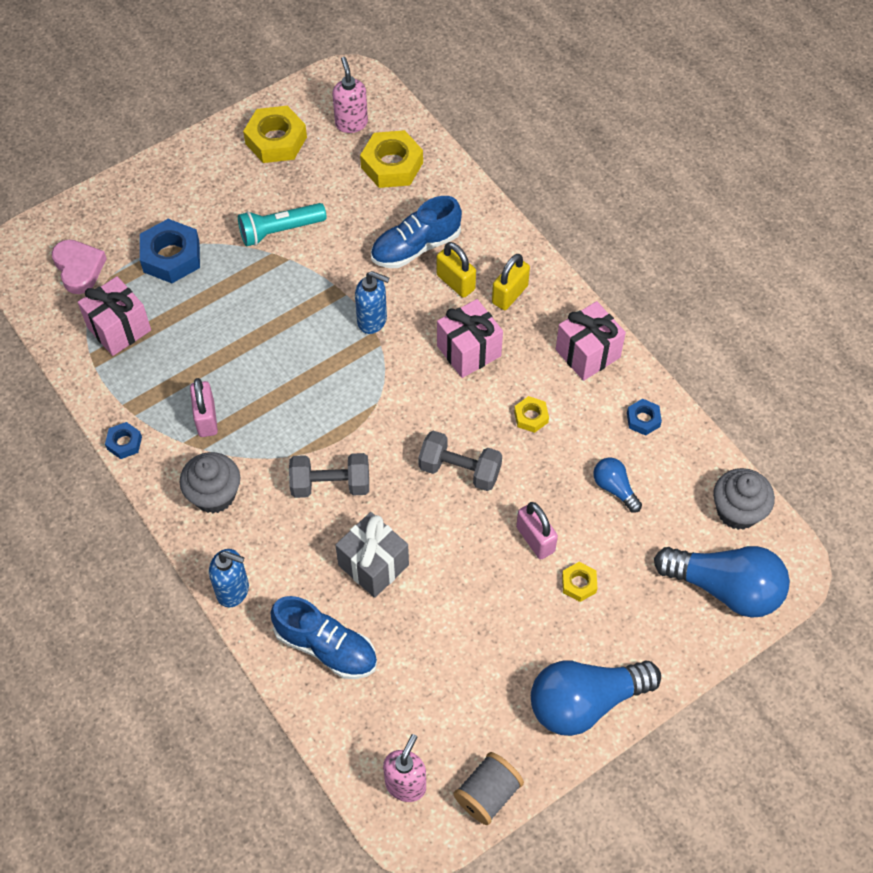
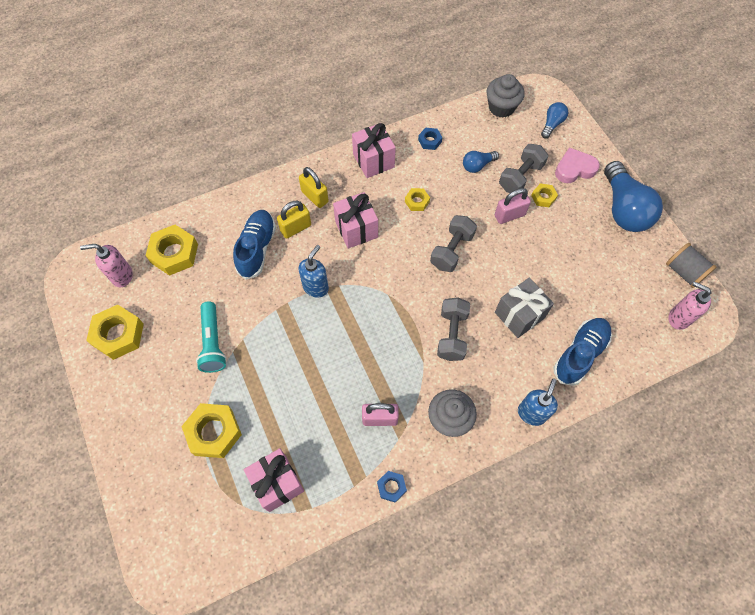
camera: 80 degrees left, 5 degrees up
pink heart [52,240,107,294] -> pink heart moved to [555,147,600,183]
blue nut [140,219,200,283] -> yellow nut [181,403,242,458]
blue shoe [371,196,462,268] -> blue shoe turned 150 degrees counterclockwise [233,210,276,280]
blue light bulb [654,546,790,618] -> blue light bulb [541,102,568,138], size x0.49
none -> grey dumbbell [499,144,548,193]

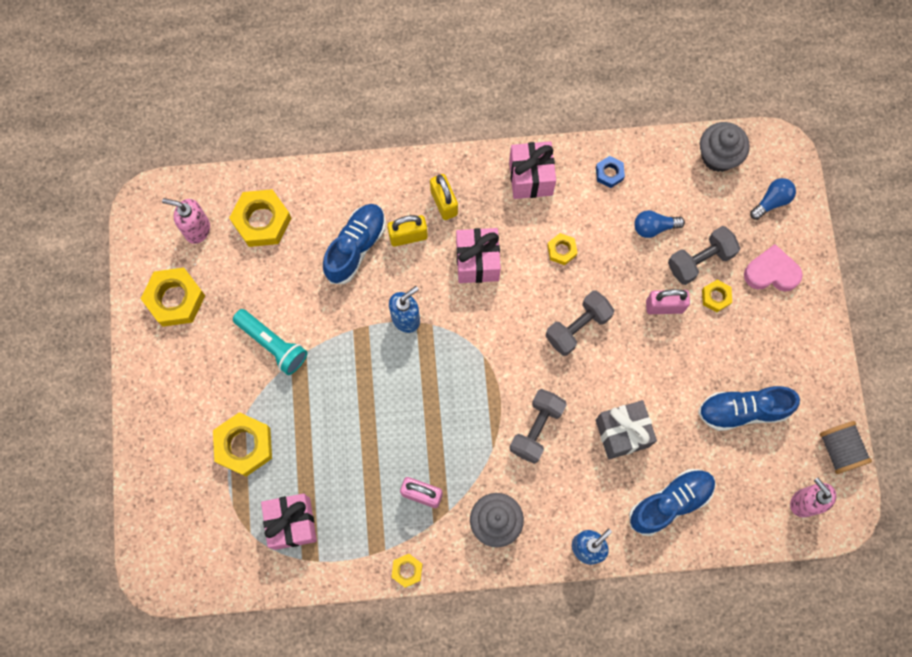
camera: 20 degrees right, 10 degrees up
turquoise flashlight [196,302,227,373] -> turquoise flashlight turned 60 degrees counterclockwise [233,309,308,375]
blue nut [377,471,407,503] -> yellow nut [392,554,423,588]
blue light bulb [604,161,663,232] -> none
none -> blue shoe [698,386,800,431]

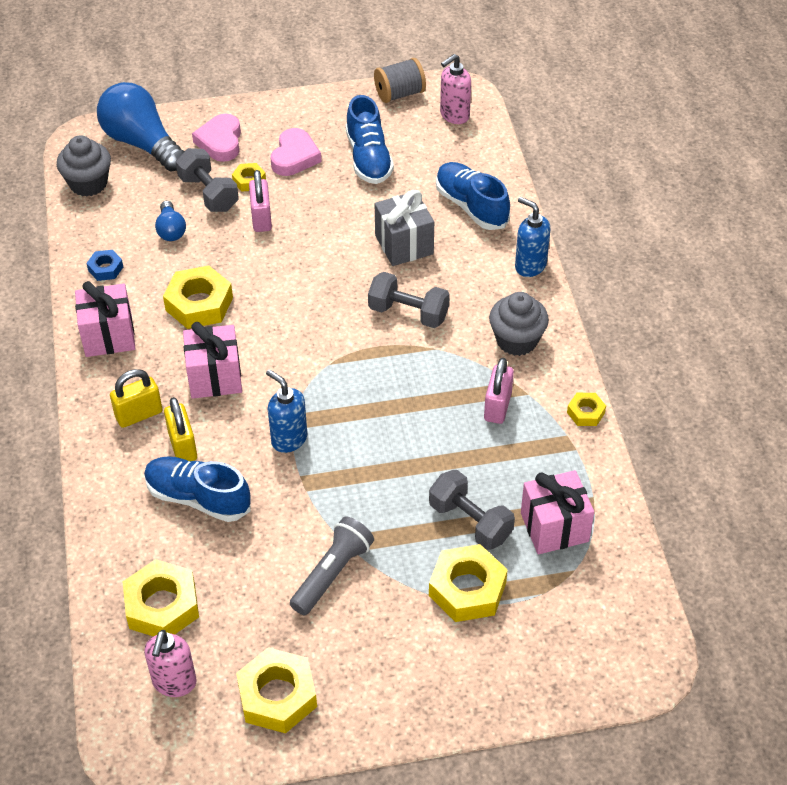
camera: 95 degrees left, 25 degrees down
turquoise flashlight [233,309,308,375] -> grey flashlight [290,516,374,615]
grey dumbbell [546,291,614,356] -> grey dumbbell moved to [429,470,515,550]
yellow nut [547,233,577,265] -> yellow nut [163,266,233,329], size x1.91
blue light bulb [750,178,796,220] -> blue light bulb [97,82,184,171], size x2.05
none -> pink heart [271,128,321,176]

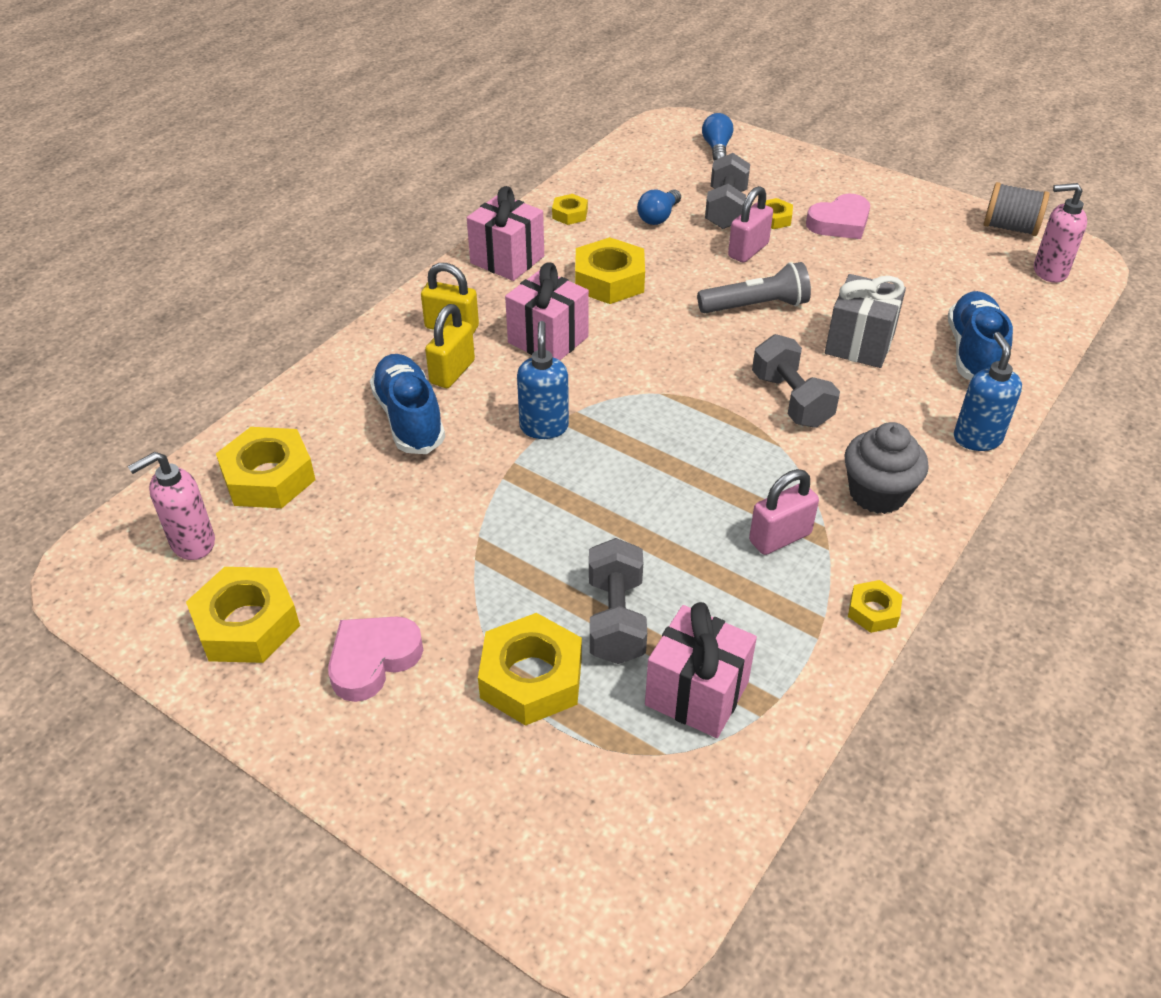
camera: 45 degrees right, 5 degrees down
grey cupcake [57,135,111,197] -> none
blue nut [86,250,123,281] -> yellow nut [552,194,588,225]
blue light bulb [97,82,184,171] -> blue light bulb [702,113,733,160], size x0.49
pink heart [192,114,241,162] -> pink heart moved to [328,616,423,702]
grey flashlight [290,516,374,615] -> grey flashlight moved to [697,262,811,313]
blue shoe [346,95,394,184] -> none

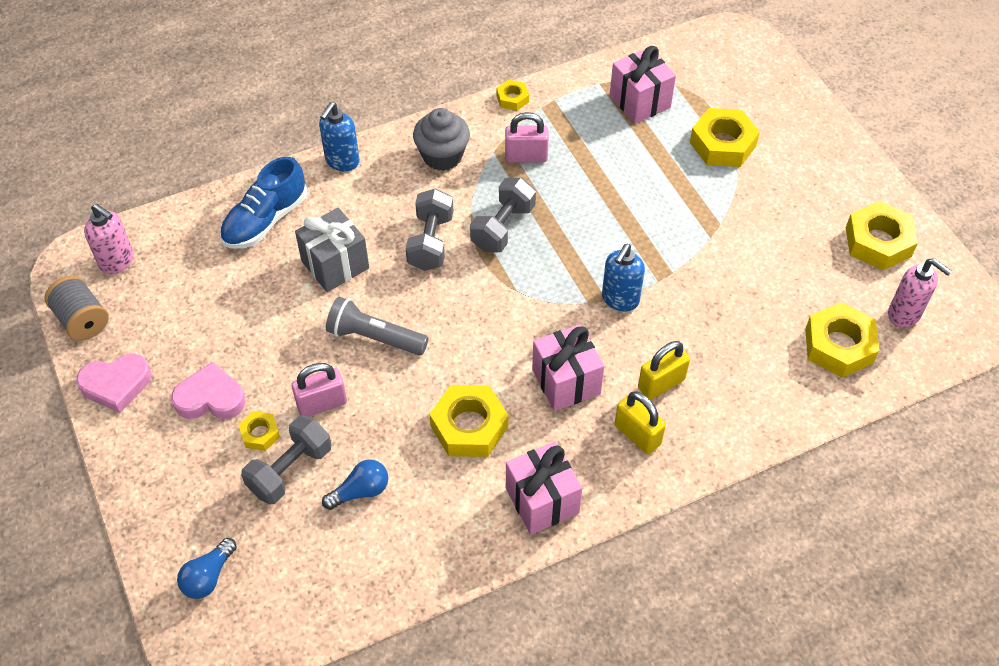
camera: 150 degrees left, 10 degrees up
pink soap dispenser [128,452,215,560] -> pink soap dispenser turned 45 degrees clockwise [888,258,952,328]
pink heart [328,616,423,702] -> pink heart moved to [76,354,152,413]
blue shoe [370,354,445,454] -> none
yellow nut [552,194,588,225] -> none
grey dumbbell [589,538,647,664] -> grey dumbbell moved to [470,178,536,252]

